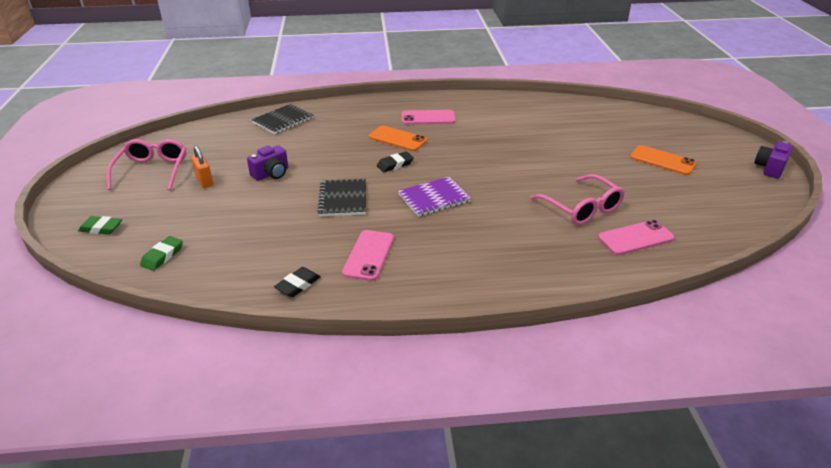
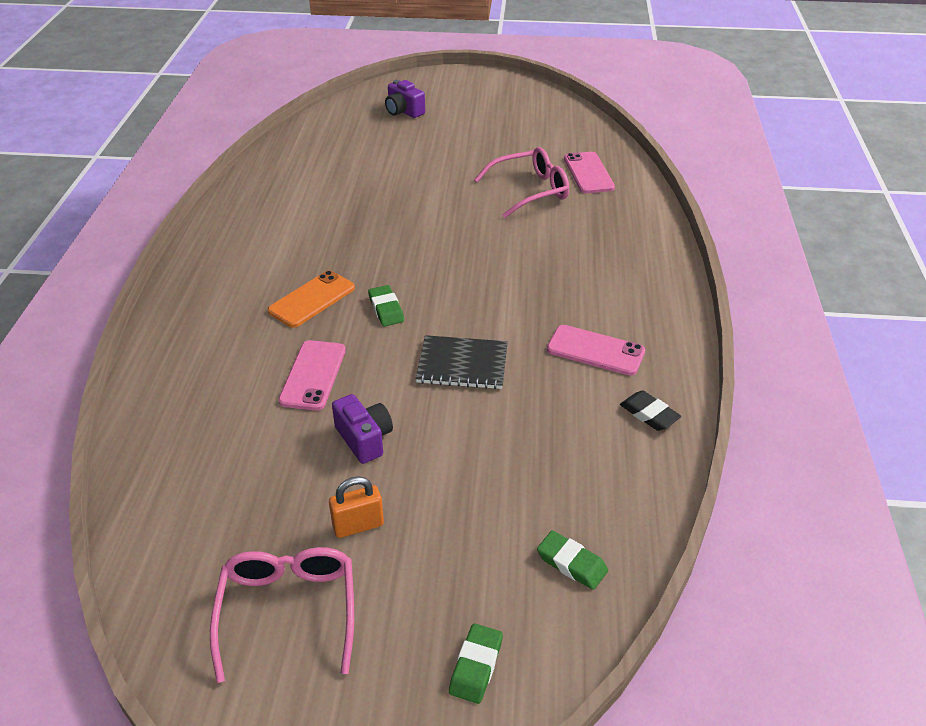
camera: 80 degrees left, 5 degrees up
pink glasses [107,139,186,190] -> pink glasses turned 75 degrees clockwise [210,547,354,683]
black notebook [252,104,313,134] -> none
black eraser [377,151,414,172] -> green eraser [368,285,404,326]
purple notebook [398,177,471,217] -> none
pink phone [402,110,456,125] -> pink phone moved to [278,340,346,411]
orange phone [630,145,697,175] -> none
purple camera [754,141,793,178] -> purple camera moved to [385,80,425,118]

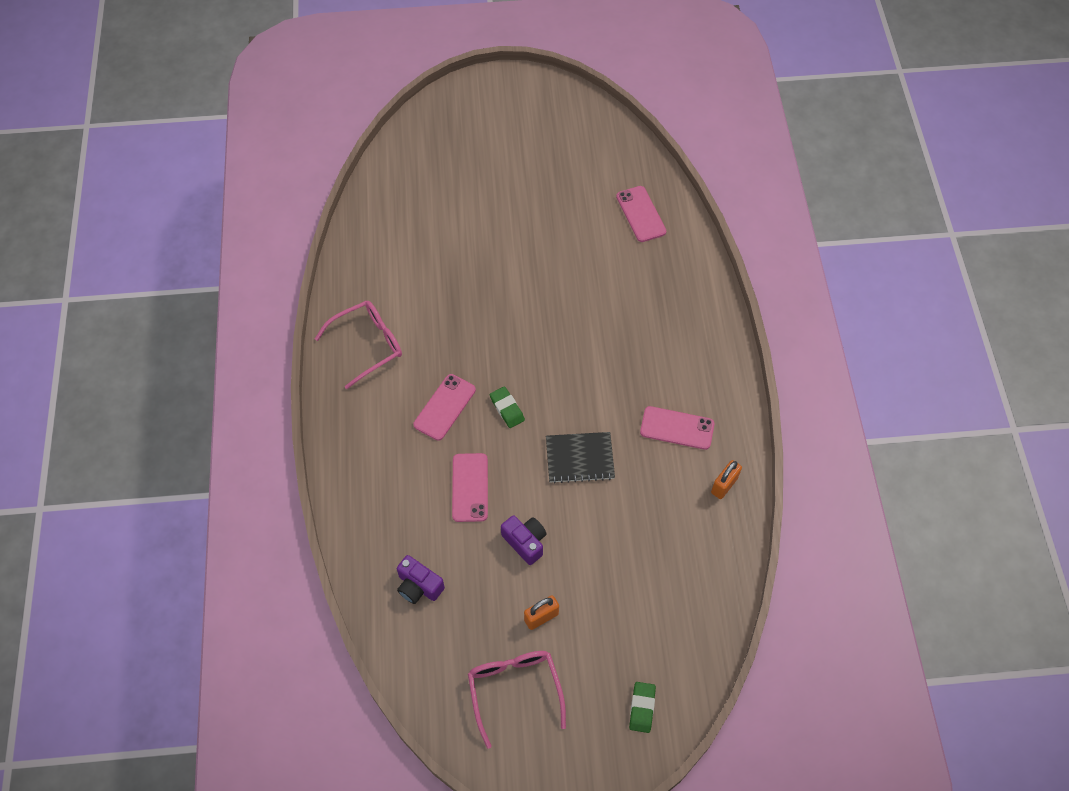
camera: 10 degrees left, 20 degrees up
orange phone [268,270,355,328] -> pink phone [414,374,476,441]
purple camera [385,80,425,118] -> purple camera moved to [397,555,445,604]
pink glasses [474,147,569,218] -> pink glasses moved to [315,301,402,389]
green eraser [537,531,608,590] -> none
black eraser [620,390,681,431] -> orange padlock [711,460,742,499]

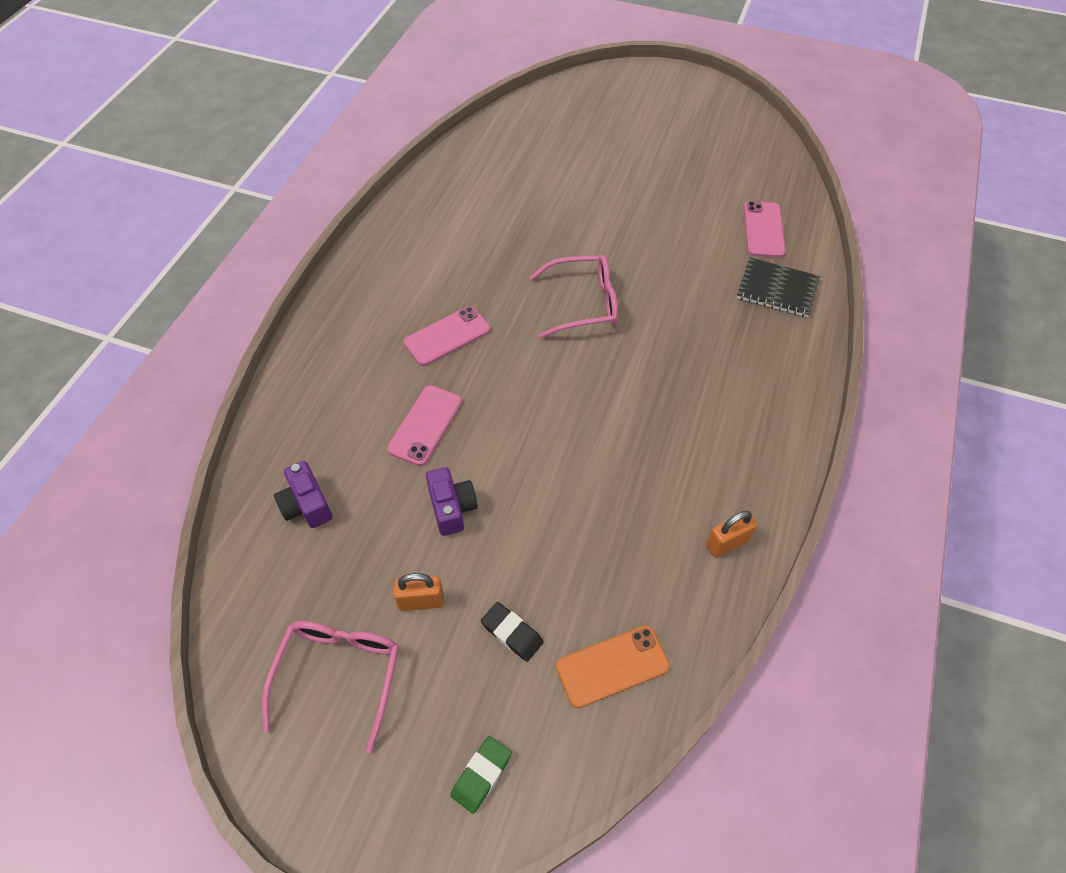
camera: 25 degrees right, 5 degrees down
pink glasses [315,301,402,389] -> pink glasses moved to [529,255,618,338]
green eraser [490,386,525,428] -> none
black notebook [546,432,615,483] -> black notebook moved to [737,258,820,318]
pink phone [640,406,714,450] -> none
none -> black eraser [481,602,543,662]
none -> orange phone [556,625,670,708]

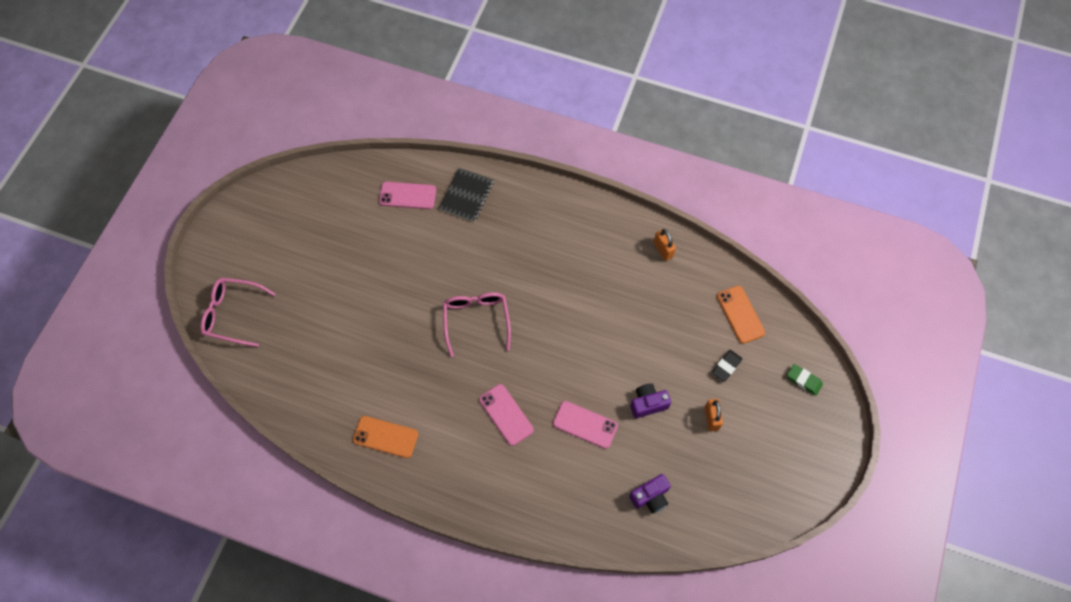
camera: 90 degrees left, 10 degrees up
pink glasses [262,621,399,753] -> pink glasses moved to [200,278,275,347]
none -> orange phone [353,416,418,458]

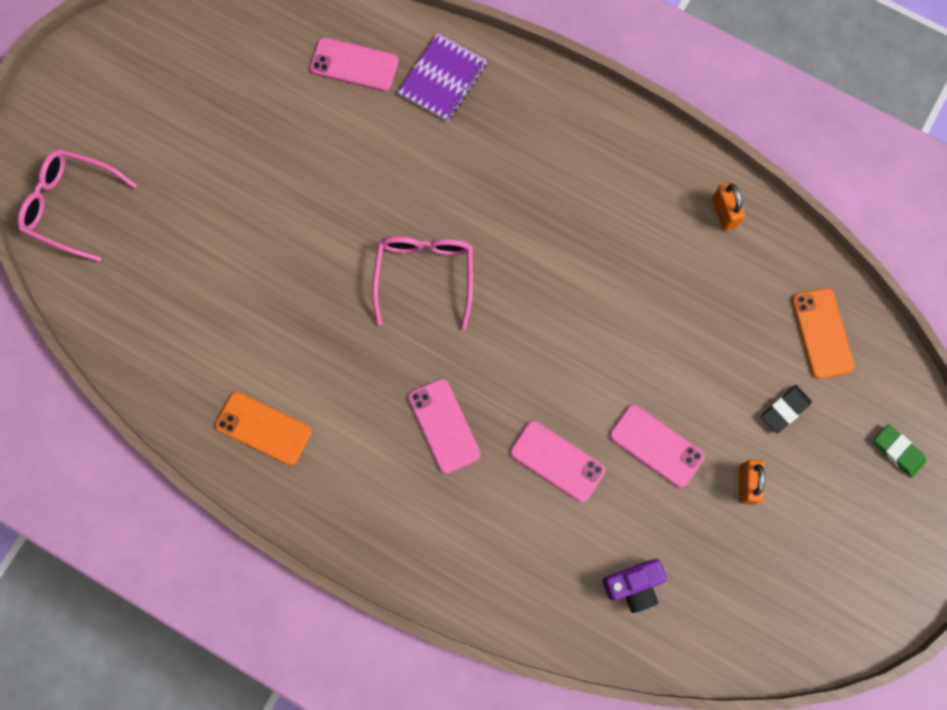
camera: 10 degrees right, 10 degrees up
black notebook [439,168,494,222] -> purple notebook [398,33,487,122]
purple camera [630,383,671,418] -> pink phone [610,404,705,488]

